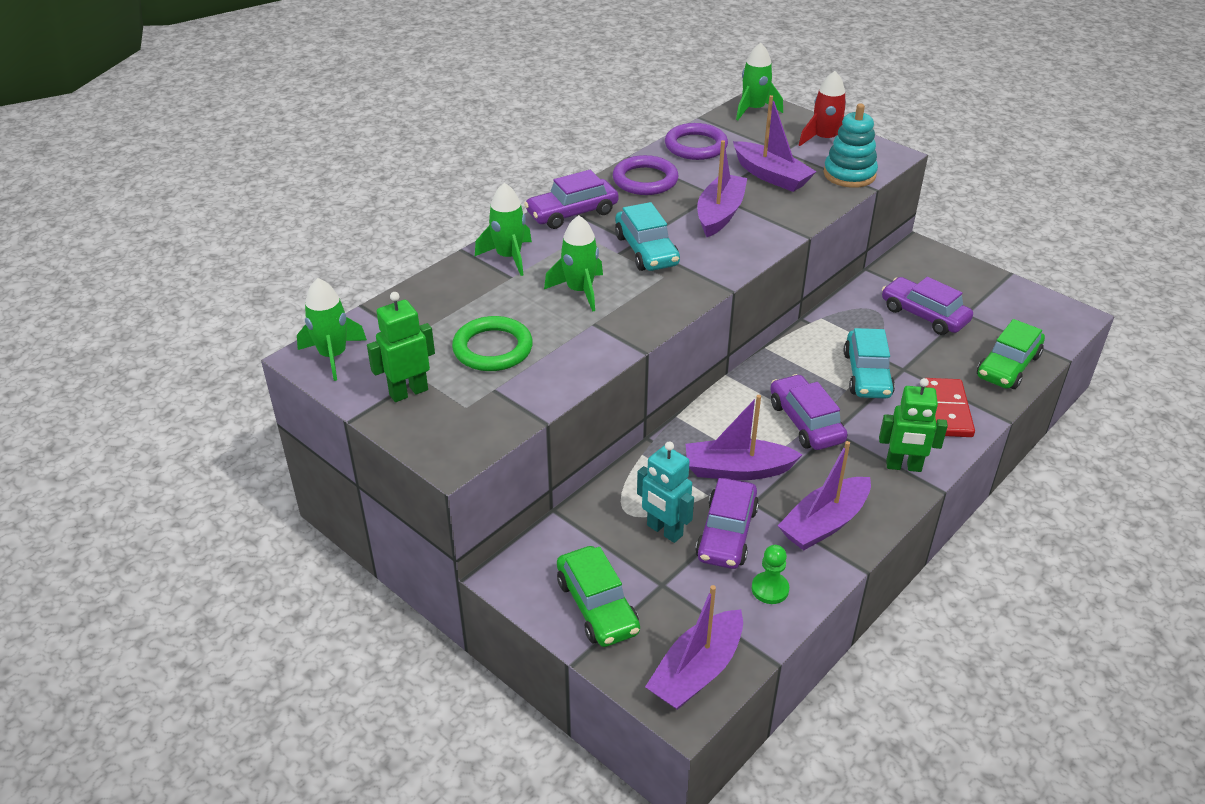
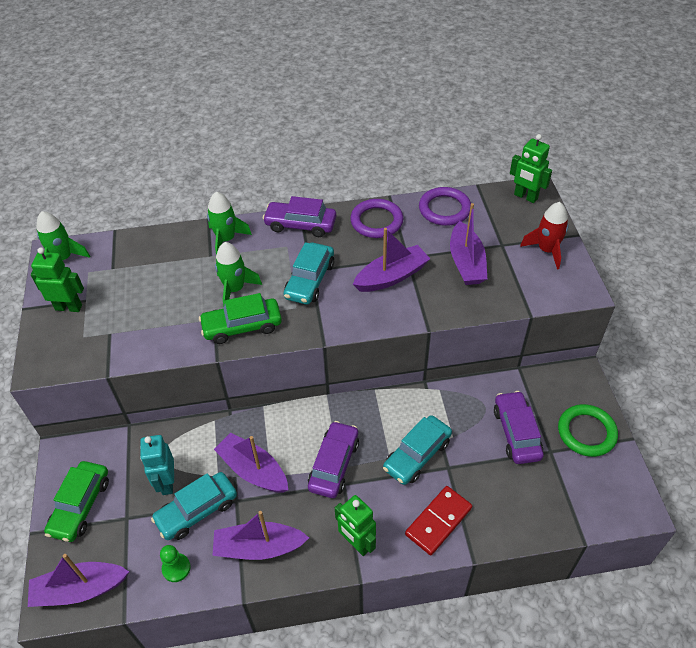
camera: 40 degrees right, 10 degrees up
green ring [452,316,533,371] -> green ring moved to [558,404,618,457]
purple car [695,478,759,569] -> turquoise car [151,472,237,540]
green rocket [736,43,783,120] -> green robot [510,134,552,203]
turquoise stacking toy [824,103,878,188] -> none
green car [977,319,1045,389] -> green car moved to [199,293,282,344]

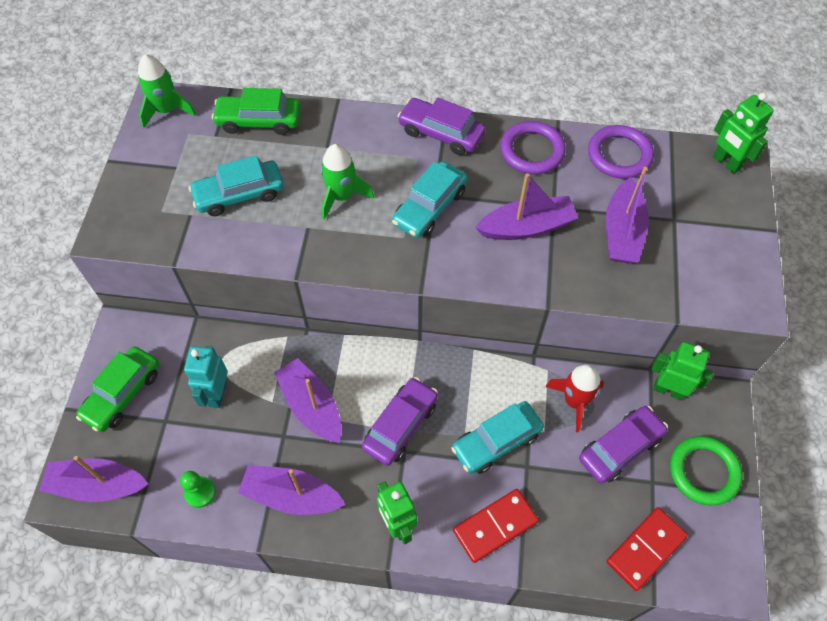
camera: 15 degrees right, 10 degrees up
green robot [31,247,84,312] -> green robot moved to [651,342,714,400]
turquoise car [151,472,237,540] -> turquoise car moved to [189,155,284,216]
green car [199,293,282,344] -> green car moved to [212,88,300,135]
green rocket [207,192,252,255] -> none
purple car [494,391,544,464] -> purple car turned 45 degrees clockwise [579,406,668,483]
red rocket [520,202,569,269] -> red rocket moved to [545,364,604,432]
none -> red domino [606,507,688,591]

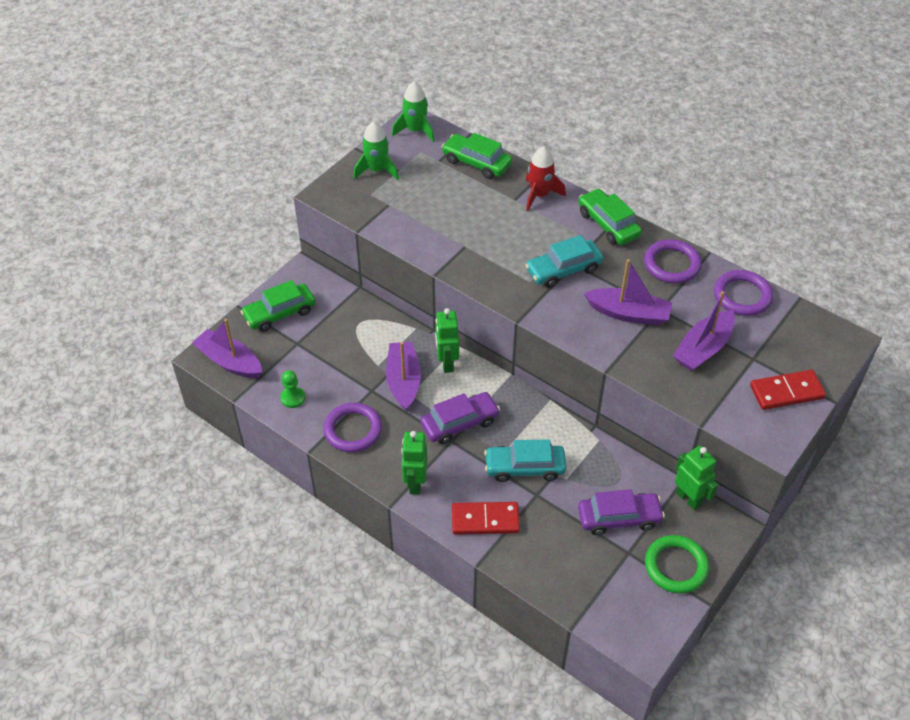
camera: 30 degrees right, 10 degrees down
turquoise robot [184,346,228,408] -> none
turquoise car [189,155,284,216] -> none
purple boat [238,465,346,515] -> purple ring [324,403,382,452]
green rocket [320,144,374,219] -> green rocket moved to [354,121,399,180]
purple car [398,98,486,155] -> green car [579,188,642,245]
red rocket [545,364,604,432] -> red rocket moved to [526,146,566,211]
red domino [606,507,688,591] -> red domino moved to [750,370,826,410]
green robot [713,93,774,174] -> green robot moved to [435,308,459,373]

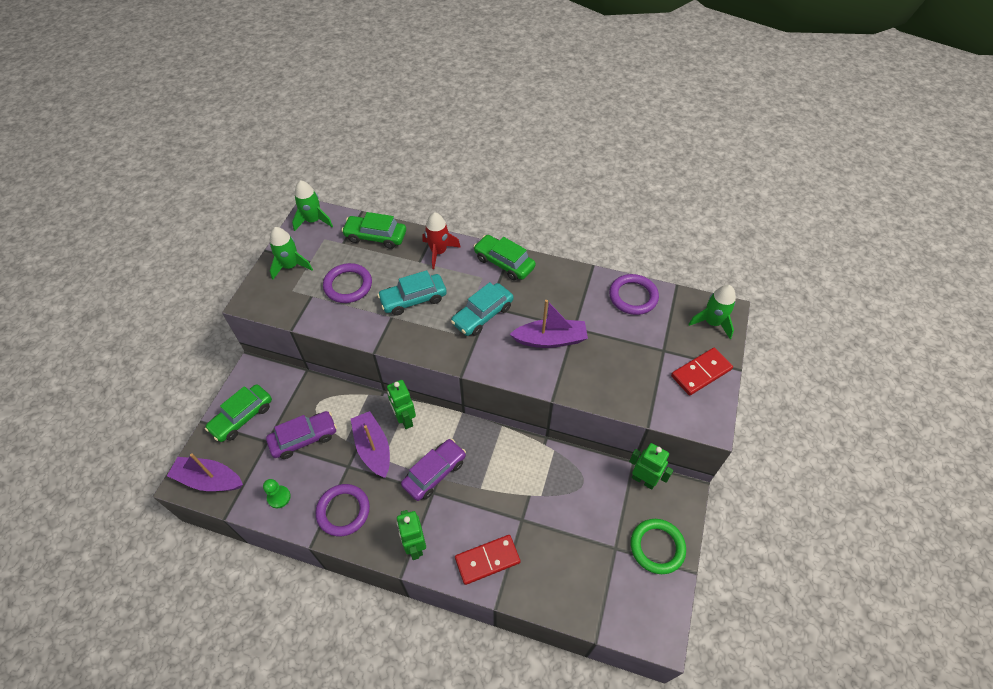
camera: 20 degrees left, 5 degrees up
turquoise car [484,439,566,482] -> turquoise car moved to [377,270,447,316]
purple car [578,489,665,535] -> purple car moved to [266,411,337,459]
purple ring [644,239,702,283] -> purple ring moved to [323,263,372,303]
purple boat [673,291,735,371] -> none
none -> green rocket [688,285,736,339]

